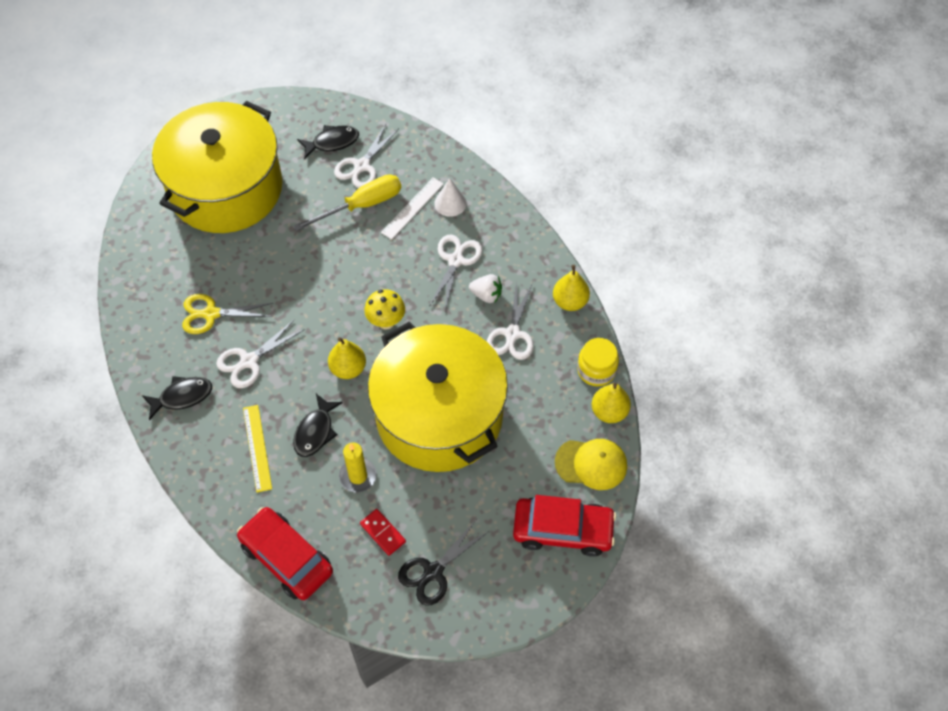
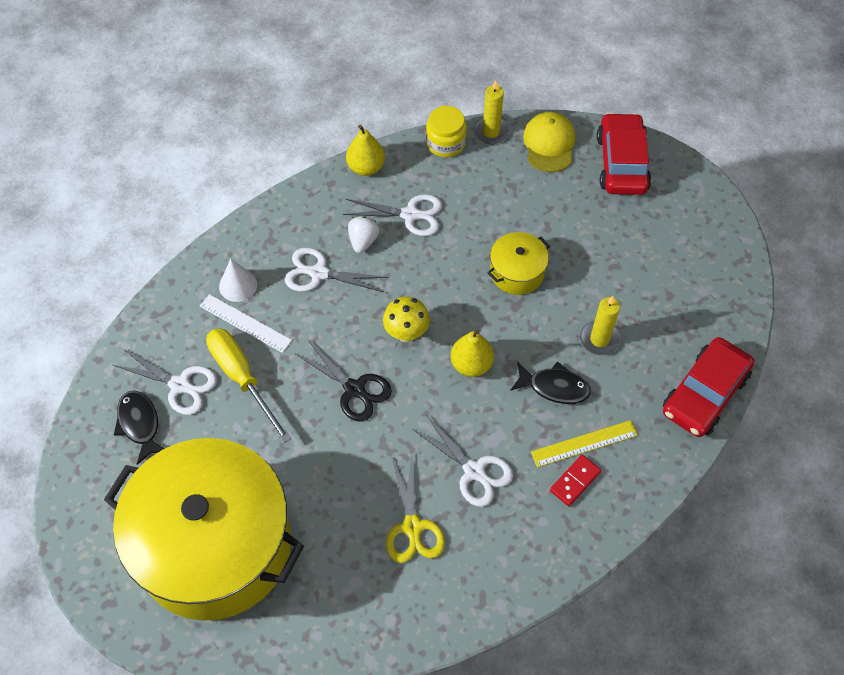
camera: 95 degrees left, 0 degrees up
black fish [142,376,212,420] -> none
red domino [360,509,406,556] -> red domino moved to [550,455,601,506]
yellow pot [368,322,508,472] -> yellow pot [487,232,550,295], size x0.41
black scissors [398,520,489,606] -> black scissors moved to [296,340,392,421]
yellow pear [592,383,631,423] -> yellow candle [473,80,510,144]

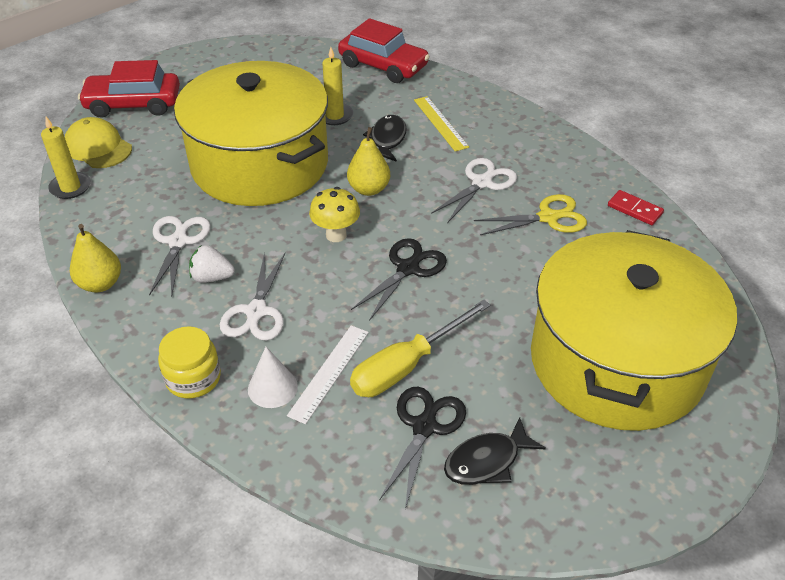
camera: 95 degrees left, 15 degrees down
white scissors [113,349,217,415] -> black scissors [379,387,466,509]
yellow jar [426,106,467,157] -> yellow jar moved to [158,326,221,399]
yellow pot [487,232,550,295] -> yellow pot [174,61,328,206], size x2.47
yellow cap [523,112,575,172] -> yellow cap turned 45 degrees clockwise [65,117,132,168]
red domino [550,455,601,506] -> red domino moved to [608,190,664,225]

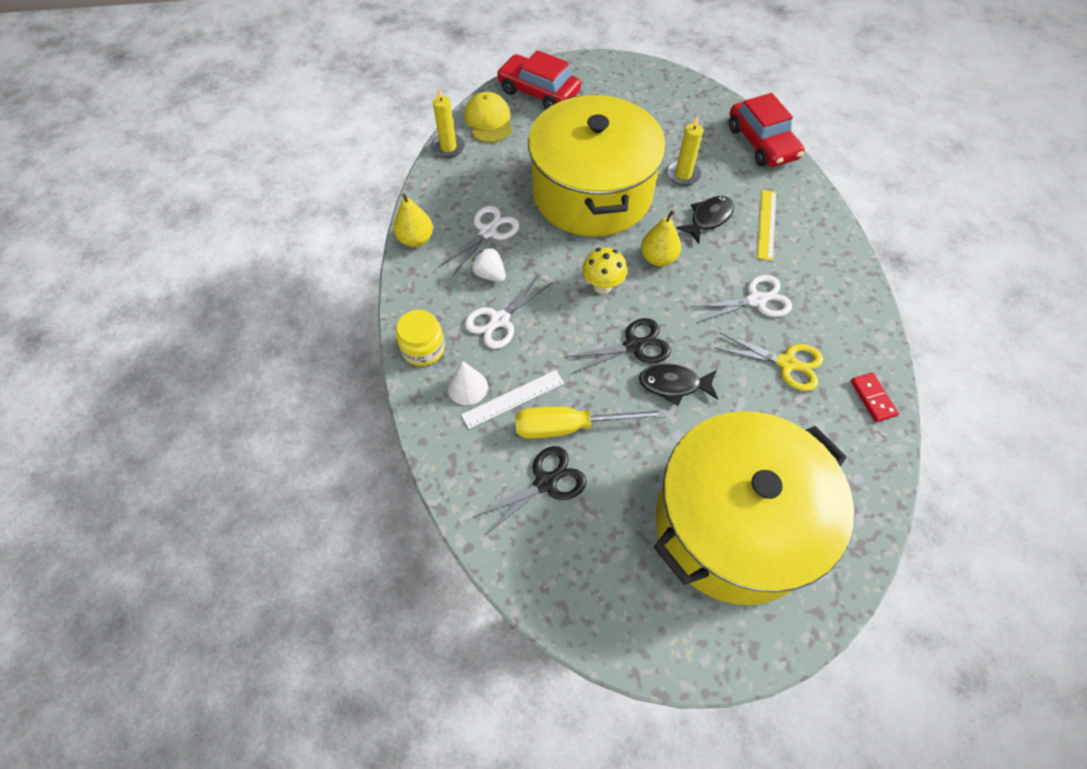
camera: 35 degrees right, 15 degrees up
black fish [444,417,546,485] -> black fish moved to [639,364,718,405]

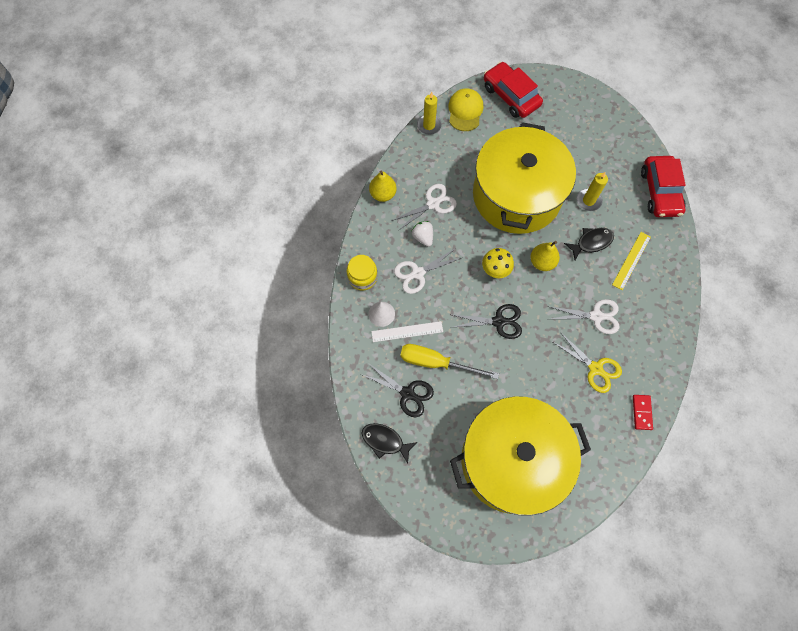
camera: 20 degrees right, 10 degrees up
black scissors [474,446,587,536] -> black scissors turned 45 degrees clockwise [361,363,434,417]
black fish [639,364,718,405] -> black fish moved to [362,423,418,464]

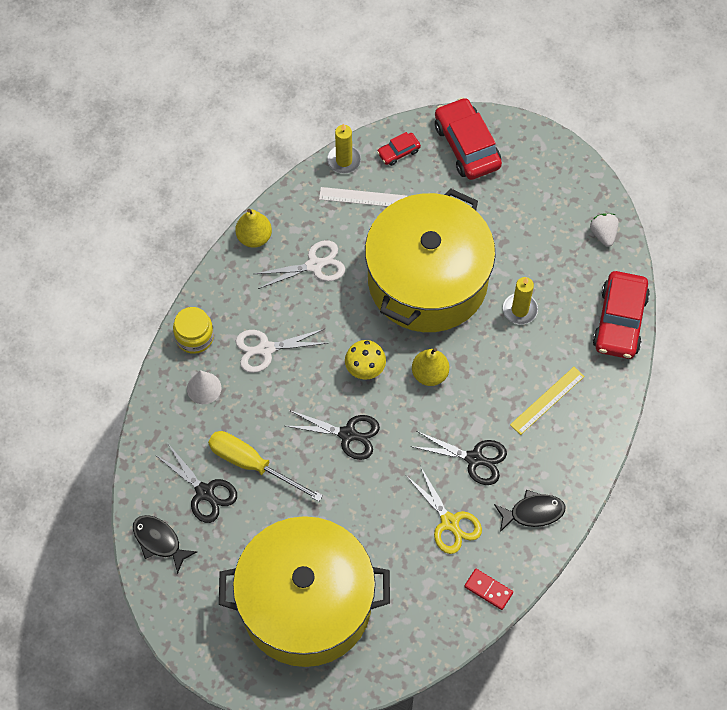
camera: 15 degrees right, 5 degrees down
white ruler [371,321,443,342] -> white ruler moved to [319,187,407,207]
white strawberry [412,221,433,247] -> white strawberry moved to [590,213,619,247]
yellow cap [448,88,483,131] -> red car [377,132,421,166]
white scissors [548,299,619,334] -> black scissors [411,431,507,485]
black fish [564,228,614,260] -> black fish moved to [494,490,565,532]
red domino [633,395,653,430] -> red domino turned 75 degrees counterclockwise [464,569,513,610]

